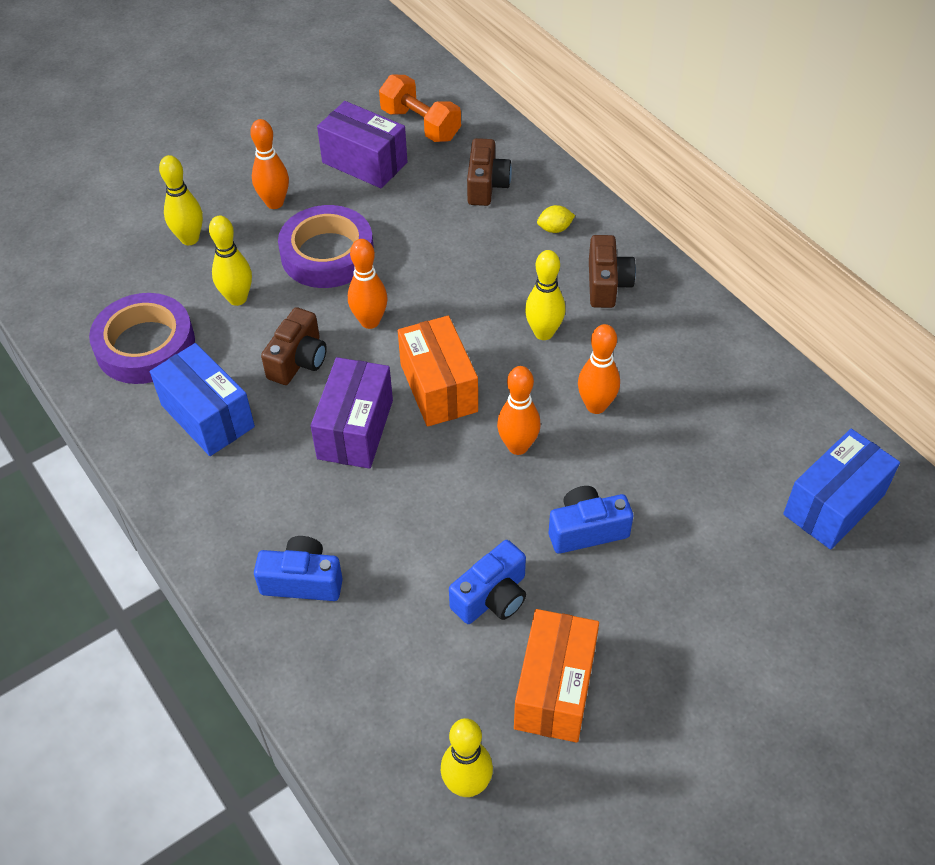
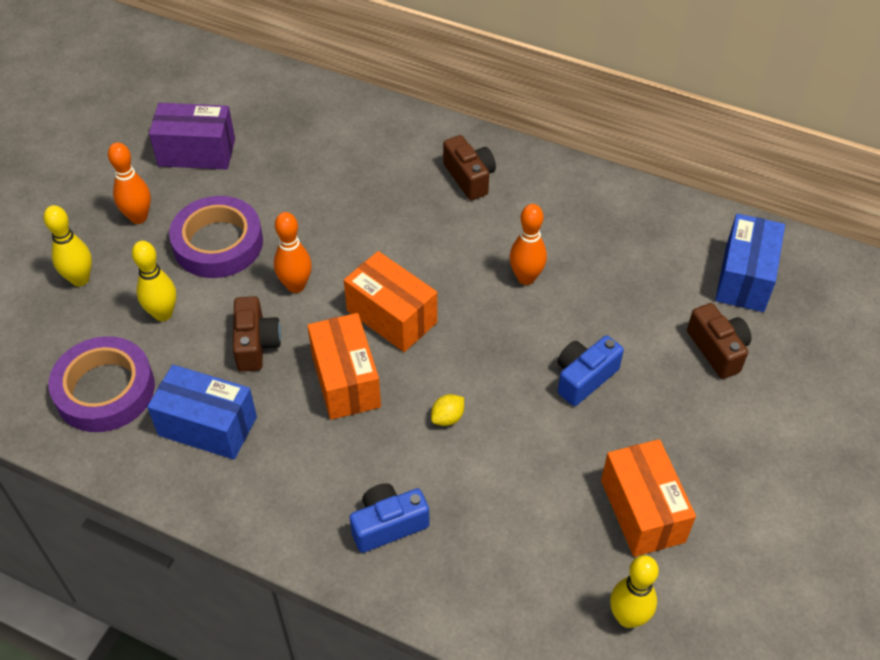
camera: 30 degrees left, 0 degrees up
purple box [310,357,393,469] -> orange box [307,313,381,420]
orange dumbbell [379,75,461,142] -> none
blue camera [449,540,526,624] -> none
brown camera [467,138,512,206] -> brown camera moved to [687,303,751,379]
orange bowling pin [497,366,541,455] -> none
yellow bowling pin [525,250,565,340] -> none
yellow lemon [537,205,575,233] -> yellow lemon moved to [431,394,464,426]

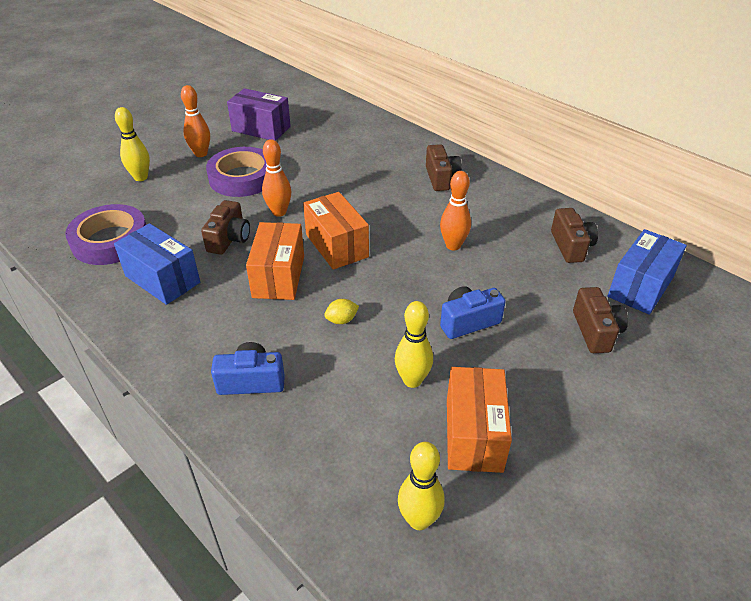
camera: 20 degrees right, 10 degrees down
yellow bowling pin [132,241,176,321] -> yellow bowling pin moved to [395,301,433,388]
none -> brown camera [551,208,598,263]

